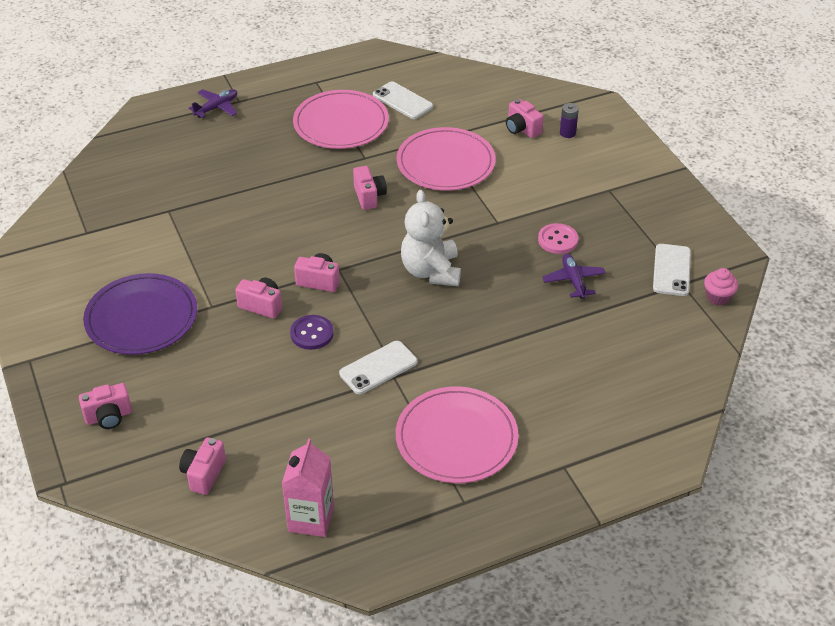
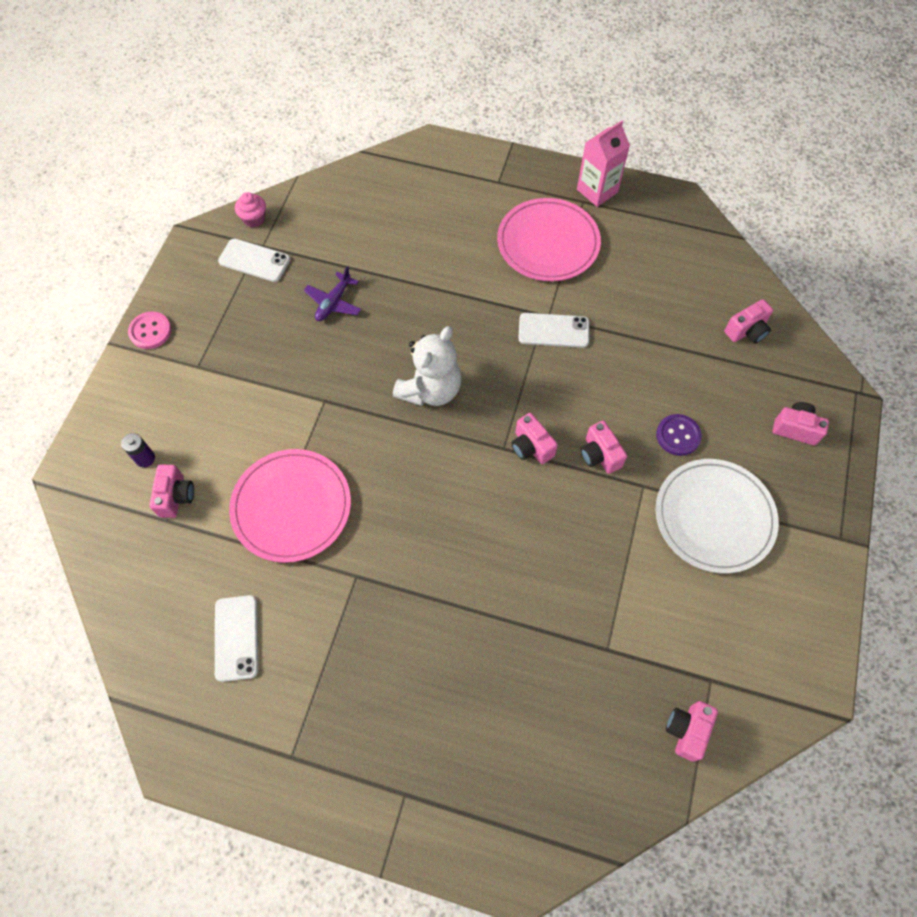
camera: 140 degrees left, 20 degrees up
purple plate [83,273,197,355] -> white plate [656,459,779,574]
purple plane [189,89,237,118] -> none
pink carton [282,438,334,537] -> pink carton moved to [577,121,630,207]
purple button [290,315,334,350] -> purple button moved to [656,414,702,456]
pink plate [293,90,389,149] -> none
pink camera [353,166,387,210] -> pink camera moved to [666,701,718,762]
pink button [538,223,578,254] -> pink button moved to [128,311,171,349]
white phone [653,244,691,296] -> white phone turned 60 degrees clockwise [218,238,290,282]

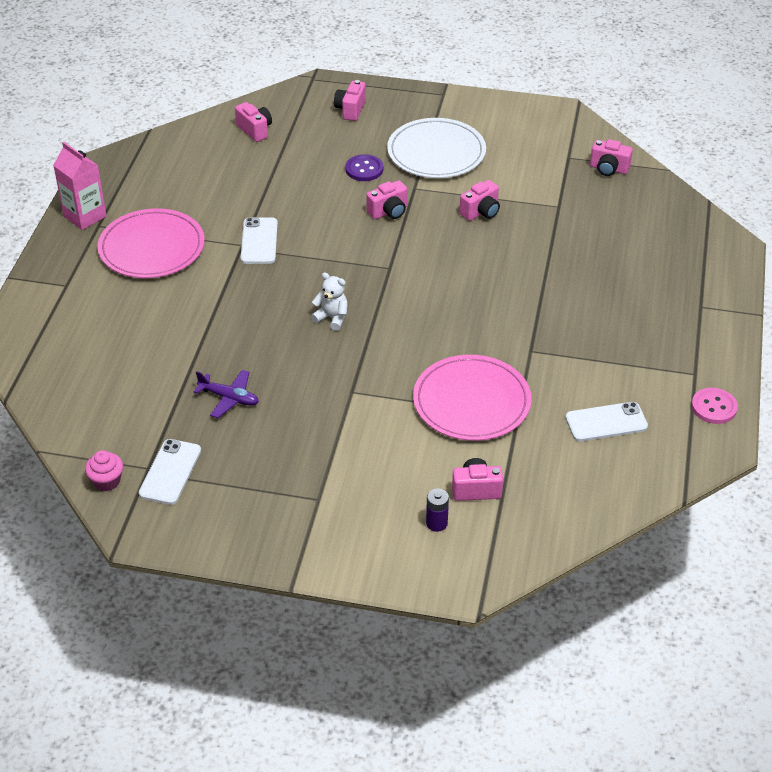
camera: 95 degrees left, 20 degrees down
pink button [128,311,171,349] -> pink button moved to [691,388,738,424]
white teddy bear [393,326,462,406] -> white teddy bear [311,272,348,331], size x0.55
pink camera [511,413,558,464] -> pink camera moved to [460,180,500,221]

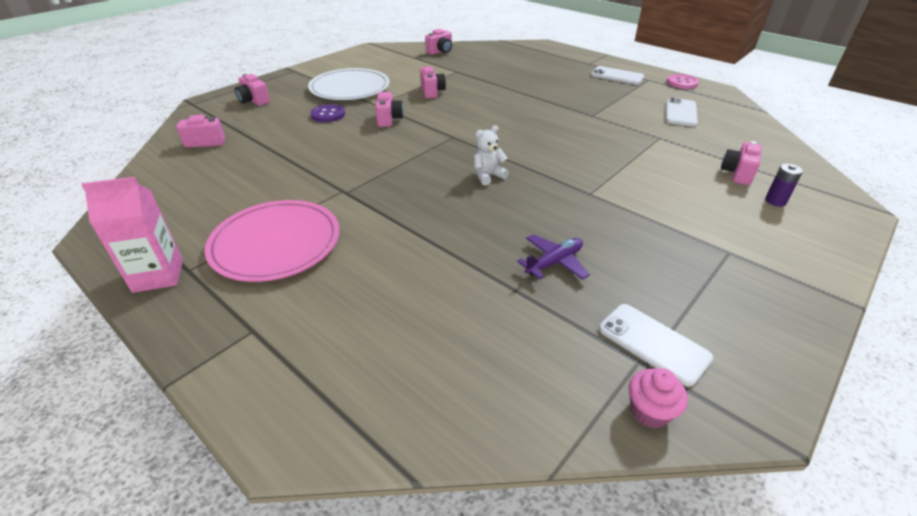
camera: 60 degrees left, 5 degrees down
white phone [241,217,278,264] -> white phone moved to [591,66,645,85]
pink plate [413,355,532,441] -> none

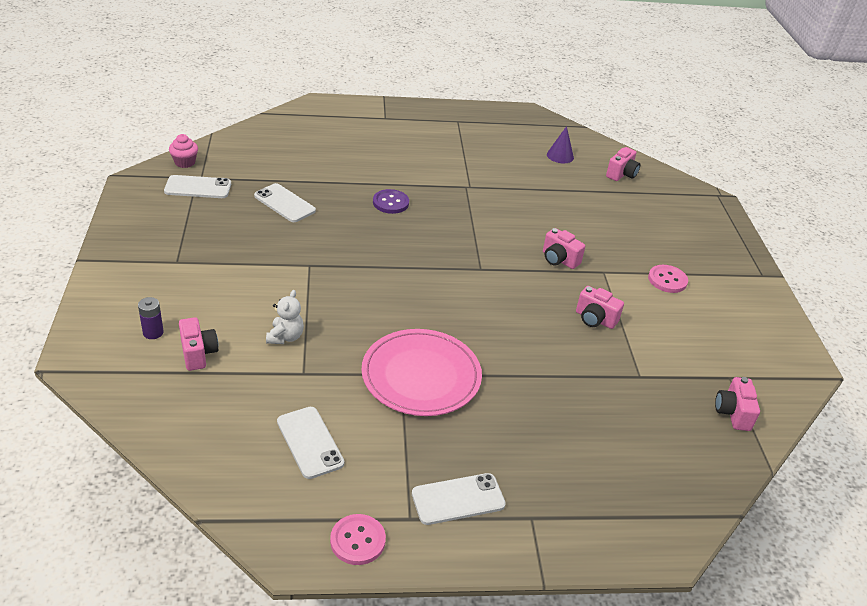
camera: 130 degrees right, 0 degrees up
pink carton [81,177,183,293] -> none
pink plate [205,200,340,282] -> pink plate moved to [361,329,482,416]
pink camera [235,74,270,106] -> none
white plate [308,68,390,100] -> pink button [648,265,688,293]
purple button [310,104,345,122] -> purple button moved to [373,189,409,214]
white teddy bear [473,125,509,185] -> white teddy bear moved to [266,290,304,344]
purple plane [517,234,590,280] -> white phone [254,183,316,222]
none -> purple cone [547,126,574,163]

